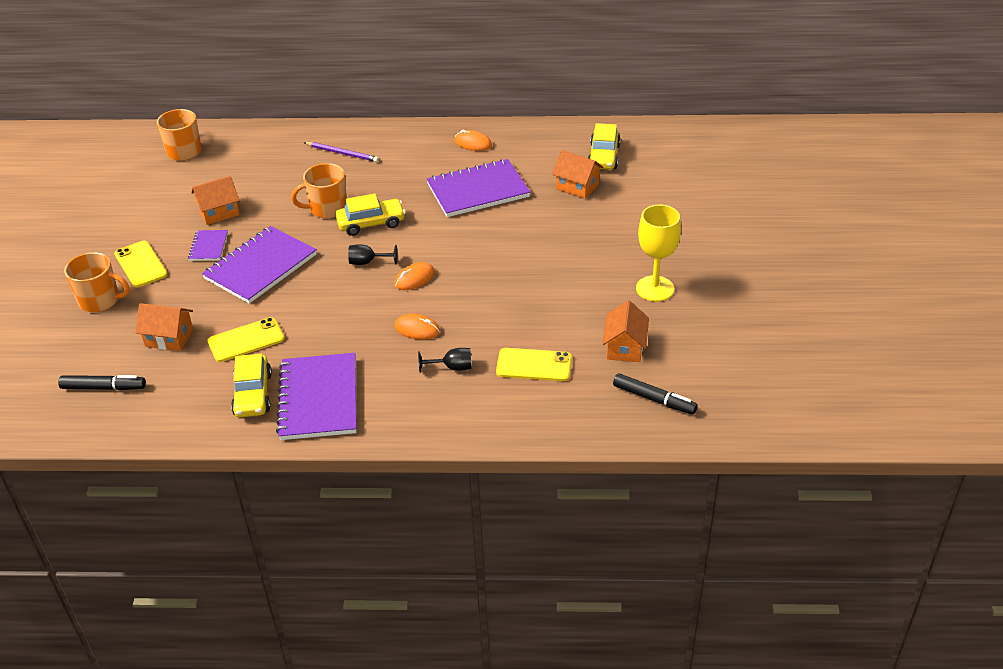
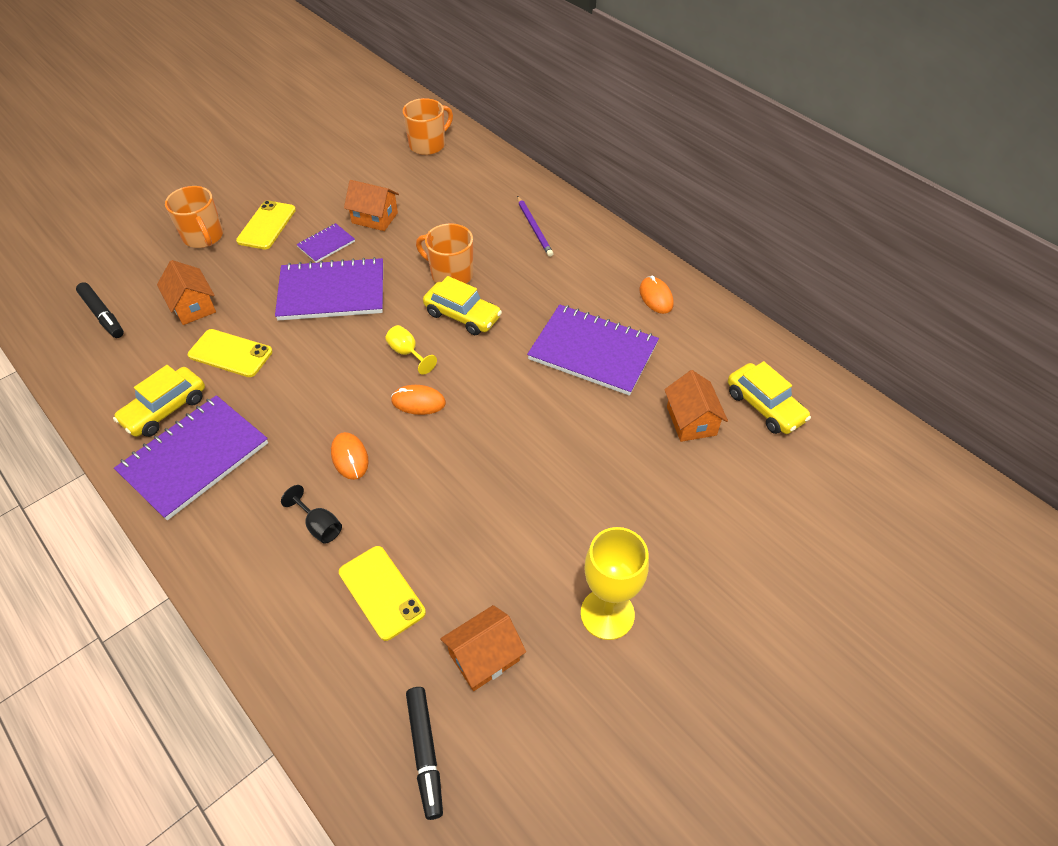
camera: 45 degrees right, 10 degrees up
black goblet [348,244,397,265] -> yellow goblet [385,325,437,375]
yellow car [588,123,621,170] -> yellow car turned 90 degrees counterclockwise [728,361,811,434]

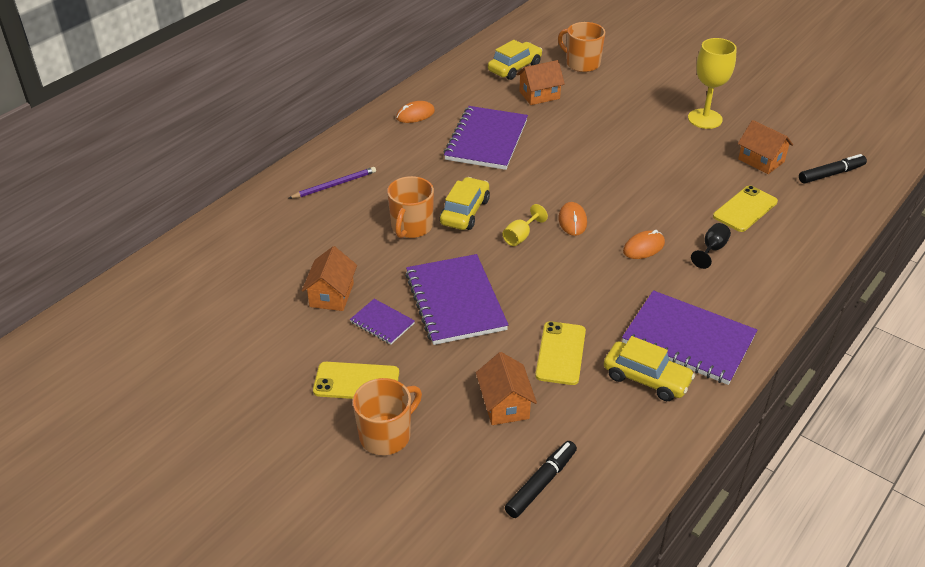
camera: 100 degrees left, 10 degrees down
orange house [157,260,216,325] -> orange house turned 60 degrees counterclockwise [476,352,537,425]
orange mug [403,98,453,155] -> orange mug moved to [558,22,605,72]

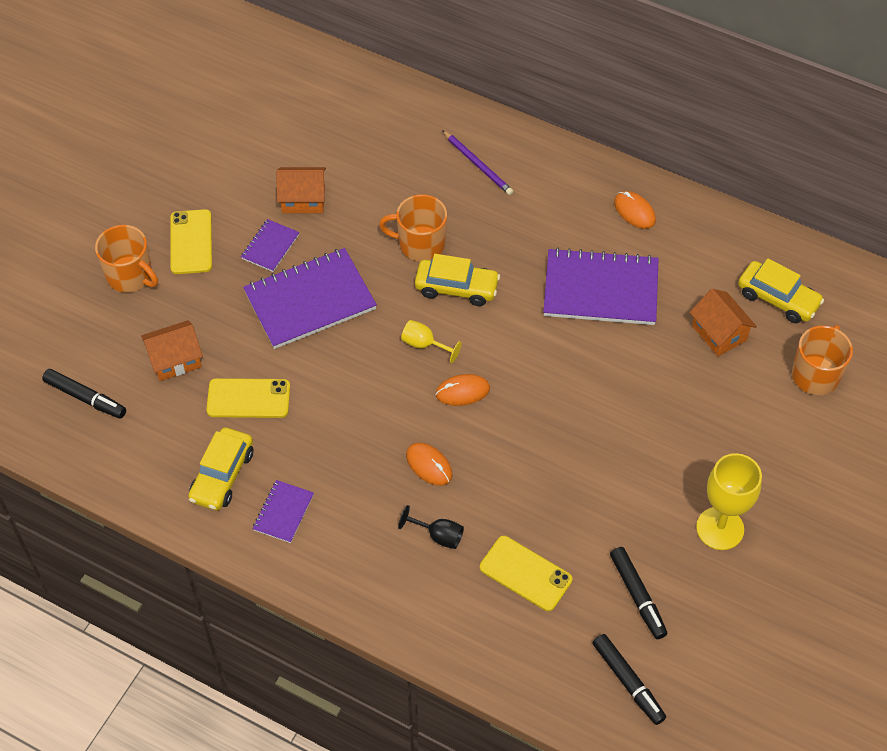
camera: 80 degrees right, 15 degrees up
purple notebook [622,290,757,385] -> purple notebook [252,480,314,543], size x0.49
orange house [738,120,793,174] -> black marker [610,547,668,639]

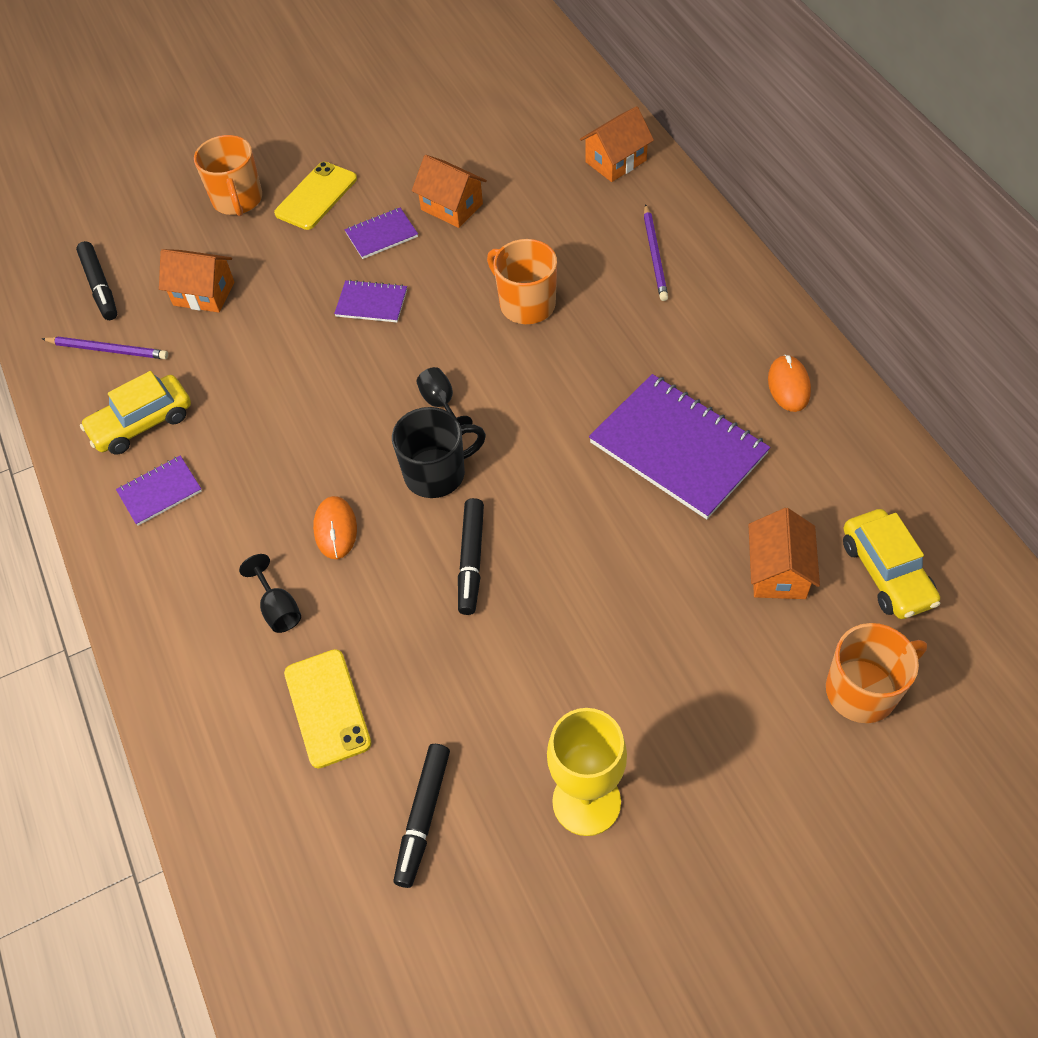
camera: 40 degrees right, 0 degrees up
yellow phone [206,378,290,418] -> none
purple notebook [243,248,377,349] -> purple notebook [334,280,407,322], size x0.49
yellow goblet [401,320,462,363] -> black goblet [417,367,473,435]
yellow car [415,254,500,306] -> none
orange mouse [435,374,490,406] -> black mug [392,407,486,498]
black marker [593,634,666,725] -> black marker moved to [458,498,484,615]
none -> purple pencil [42,336,168,359]
none -> orange house [580,106,654,182]

